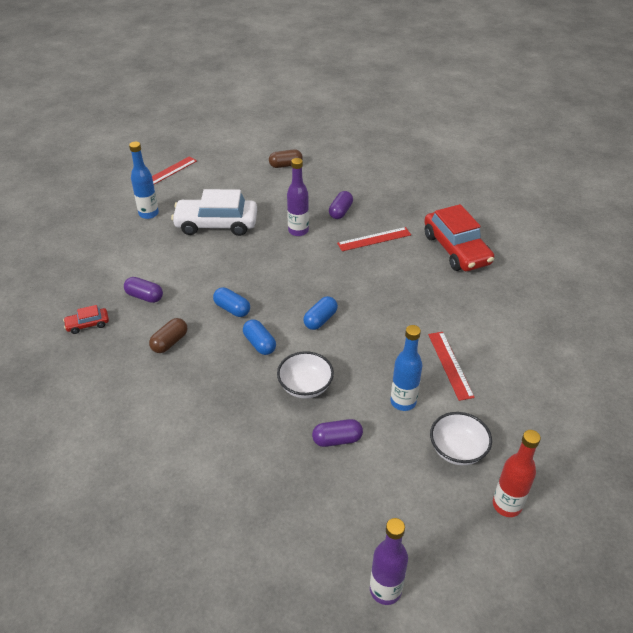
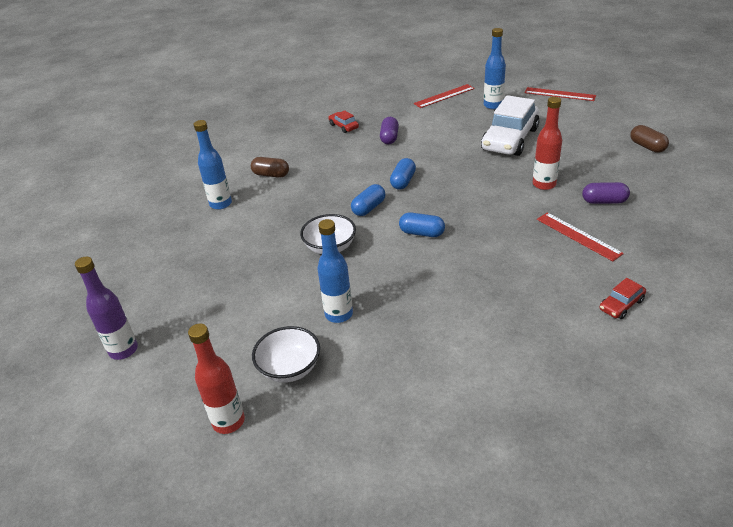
camera: 75 degrees right, 5 degrees down
brown capsule [149,318,187,353] -> brown capsule moved to [251,157,289,178]
white car [171,189,257,236] -> white car turned 135 degrees counterclockwise [481,95,539,156]
purple bottle [287,158,309,236] -> red bottle [533,97,562,190]
purple capsule [312,419,363,447] -> none
red car [424,204,494,271] -> red car [600,278,646,319], size x0.45
red ruler [428,332,475,401] -> red ruler moved to [414,84,475,108]
none -> blue bottle [194,120,232,210]

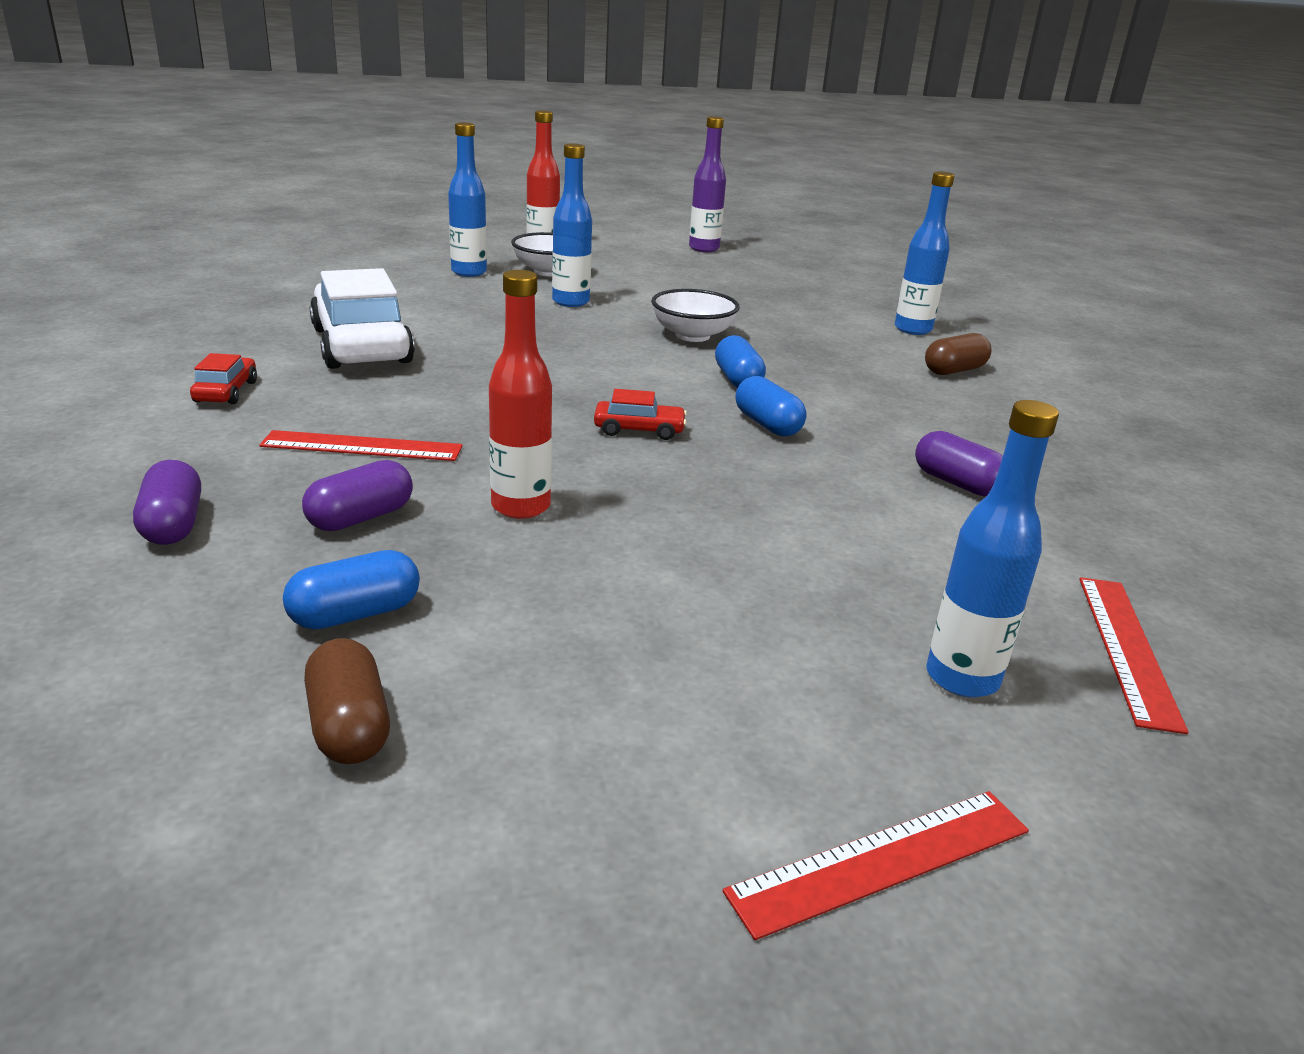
camera: 125 degrees right, 10 degrees down
red car [328,110,359,133] -> red car moved to [594,389,687,440]
blue capsule [399,212,445,237] -> blue capsule moved to [283,550,420,630]
white car [481,95,539,156] -> white car moved to [310,268,415,369]
brown capsule [630,125,669,153] -> brown capsule turned 60 degrees clockwise [304,638,390,764]
none -> purple capsule [133,460,201,545]
none -> blue bottle [448,122,487,277]

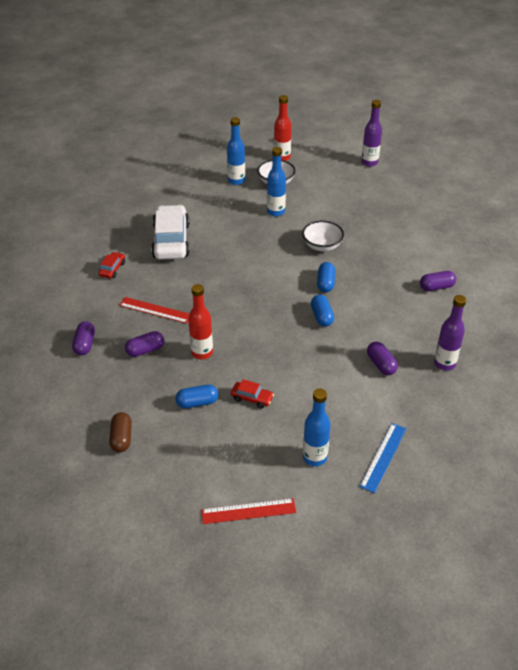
camera: 20 degrees right, 15 degrees up
blue capsule [283,550,420,630] -> blue capsule moved to [176,385,218,408]
red car [594,389,687,440] -> red car moved to [231,379,274,409]
blue bottle [895,171,954,335] -> none
brown capsule [925,333,992,375] -> purple capsule [420,271,456,291]
red ruler [1079,577,1189,734] -> blue ruler [360,423,406,493]
none -> purple bottle [434,295,466,371]

